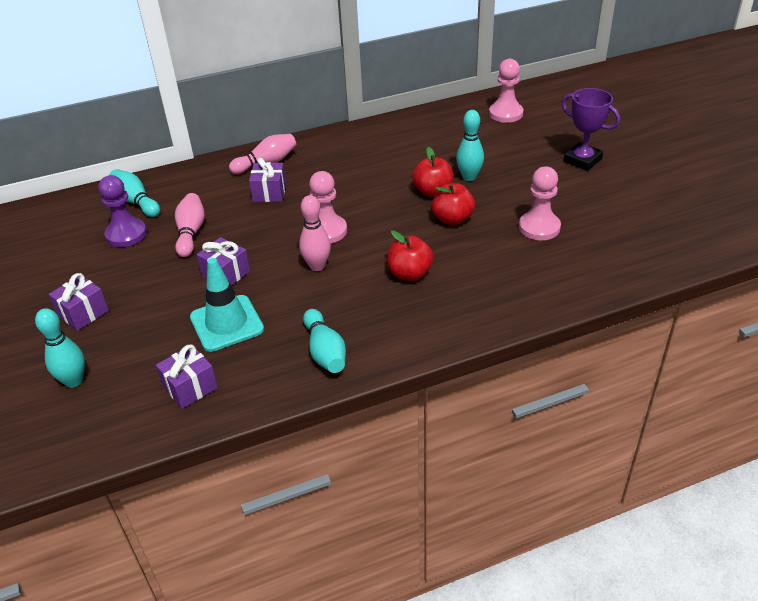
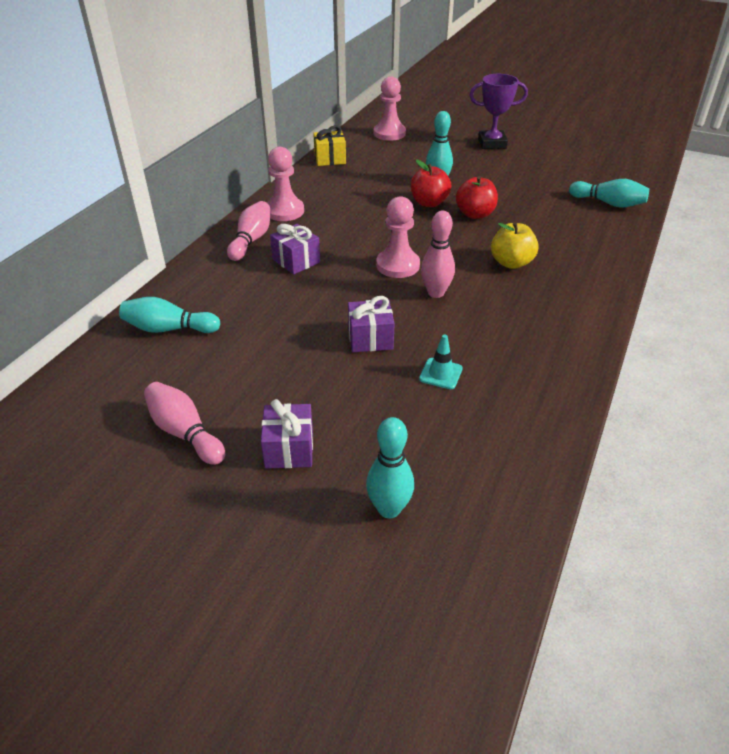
camera: 45 degrees left, 0 degrees up
purple pawn [99,175,147,247] -> none
purple gift [156,345,218,409] -> none
pink bowling pin [175,193,205,257] -> pink bowling pin moved to [144,382,225,465]
turquoise traffic cone [190,258,264,352] -> turquoise traffic cone [419,334,463,389], size x0.52
turquoise bowling pin [303,309,346,373] -> turquoise bowling pin moved to [569,179,649,208]
red apple [387,230,434,281] -> yellow apple [491,222,539,269]
pink pawn [519,166,561,240] -> pink pawn moved to [267,147,304,221]
none -> yellow gift [313,125,346,166]

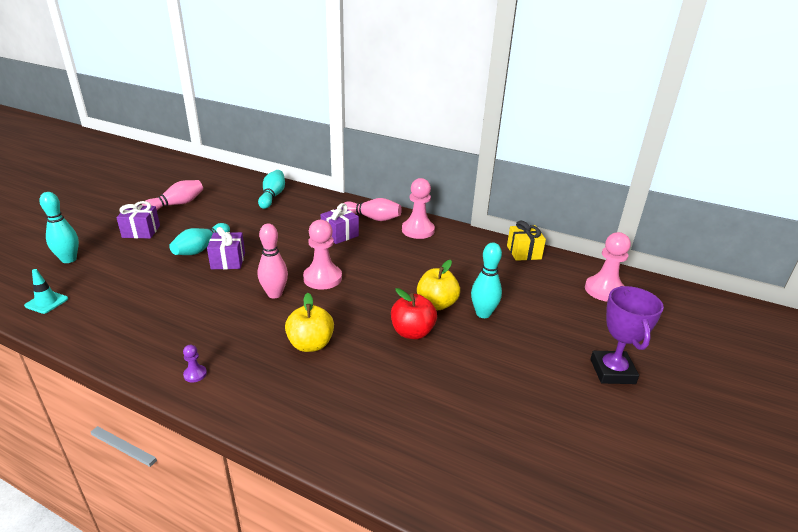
camera: 90 degrees right, 10 degrees down
red apple [411,159,451,207] -> yellow apple [417,260,460,310]
turquoise traffic cone [419,334,463,389] -> turquoise traffic cone moved to [24,269,68,314]
turquoise bowling pin [569,179,649,208] -> turquoise bowling pin moved to [169,223,230,255]
none -> purple pawn [183,345,207,382]

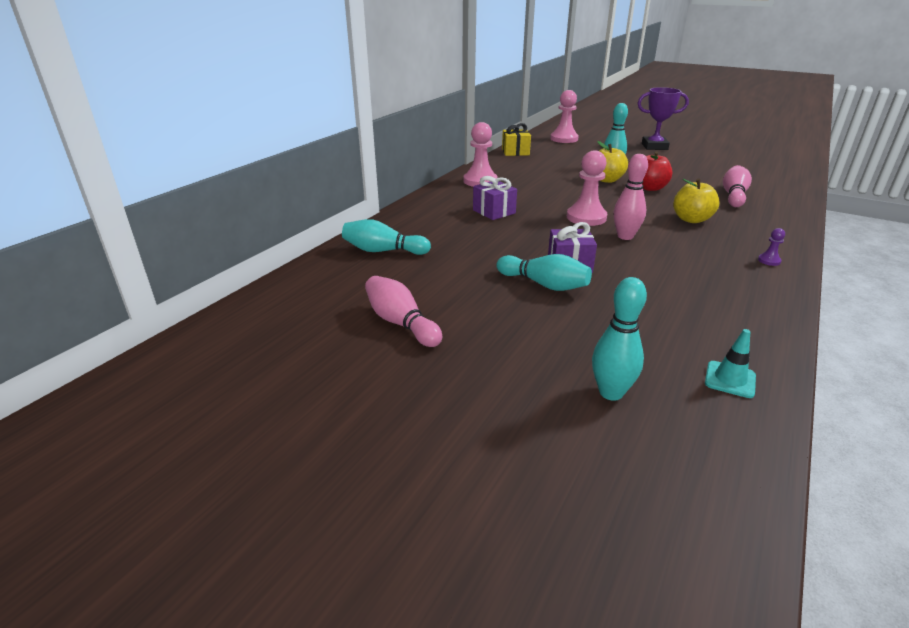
camera: 85 degrees left, 0 degrees up
purple gift [116,201,160,238] -> none
pink bowling pin [344,198,402,221] -> pink bowling pin moved to [723,165,752,207]

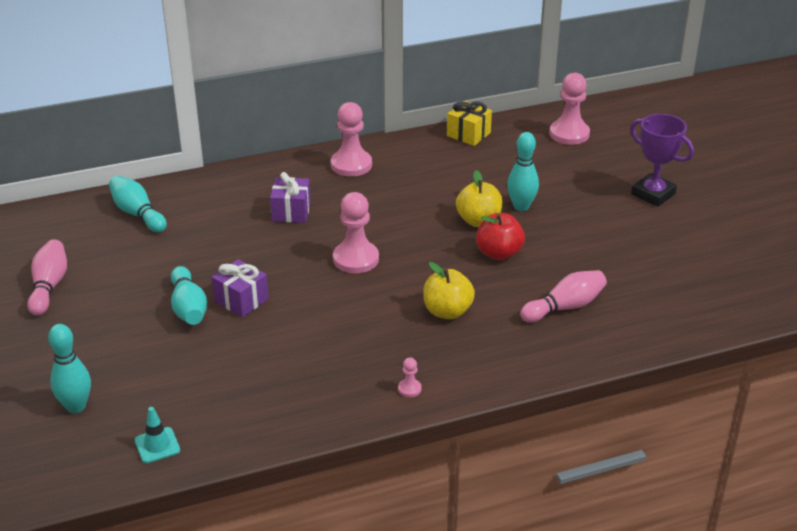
camera: 40 degrees right, 5 degrees up
pink bowling pin [614,154,648,240] -> none
purple pawn [758,228,785,266] -> pink pawn [398,357,422,397]

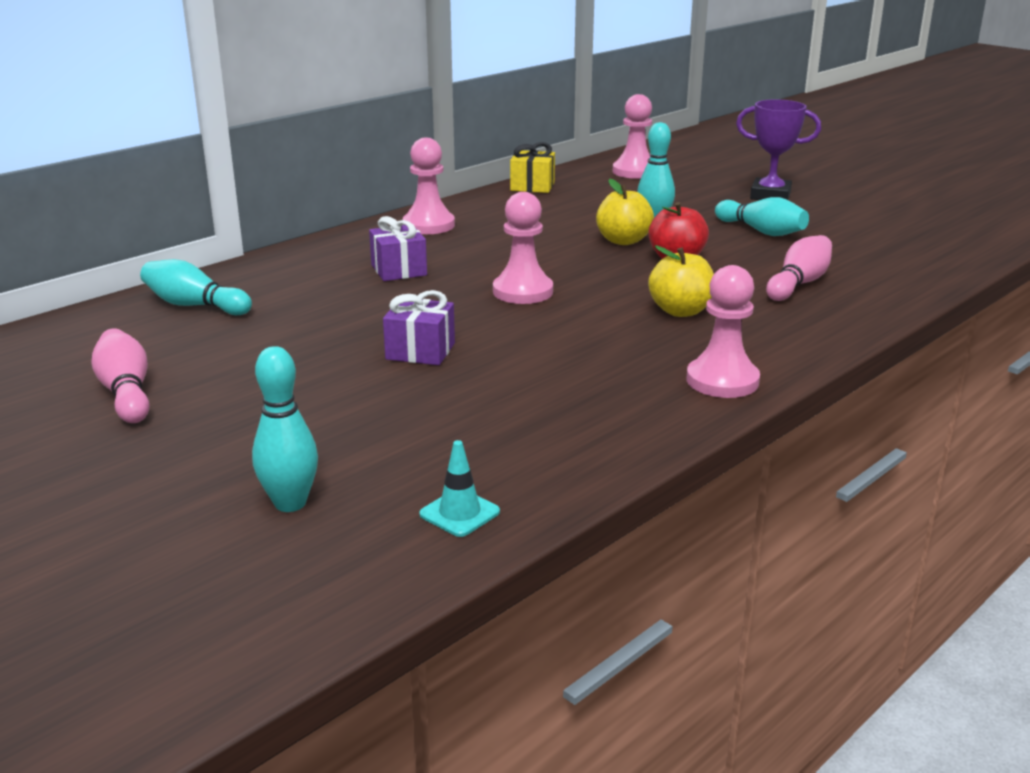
camera: 25 degrees left, 10 degrees down
turquoise bowling pin [171,266,207,325] -> turquoise bowling pin moved to [715,197,809,236]
pink pawn [398,357,422,397] -> pink pawn [687,265,760,398], size x2.23

